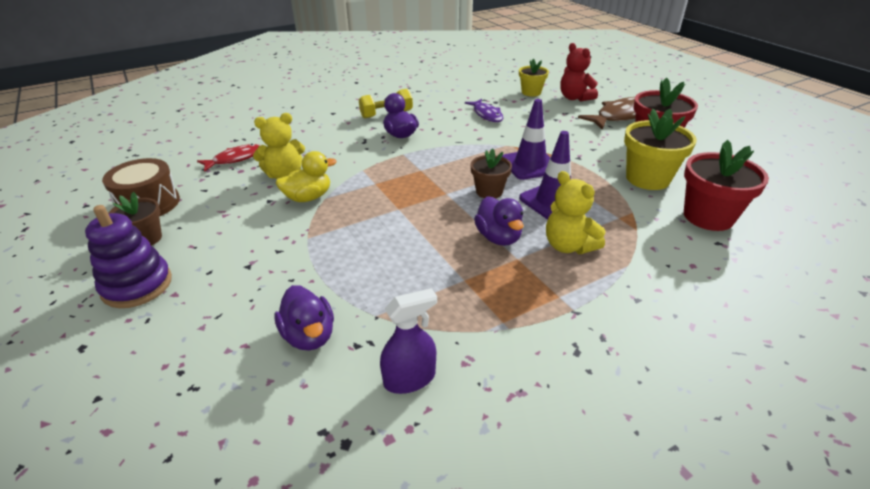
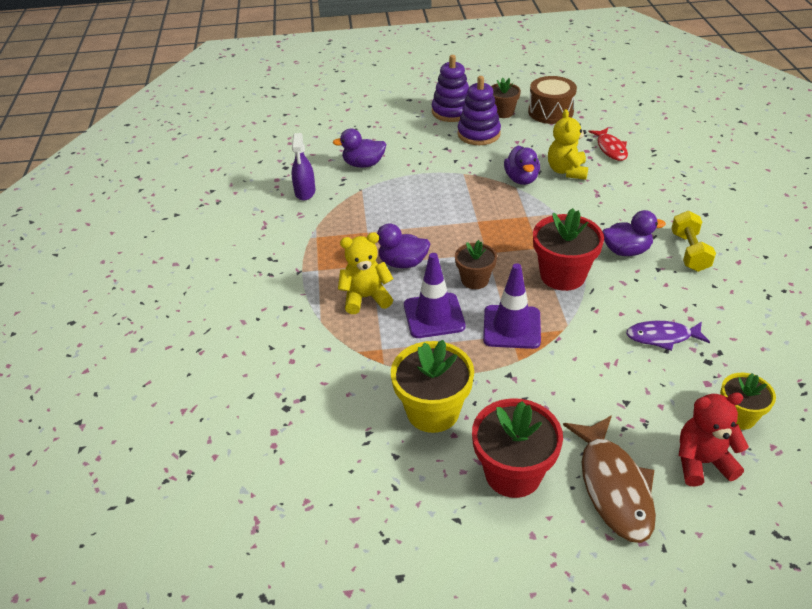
camera: 115 degrees right, 5 degrees up
yellow duck [276,151,336,202] -> purple duck [504,145,540,185]
red flower pot [684,140,769,231] -> red flower pot moved to [533,208,604,291]
none -> purple stacking toy [457,76,501,145]

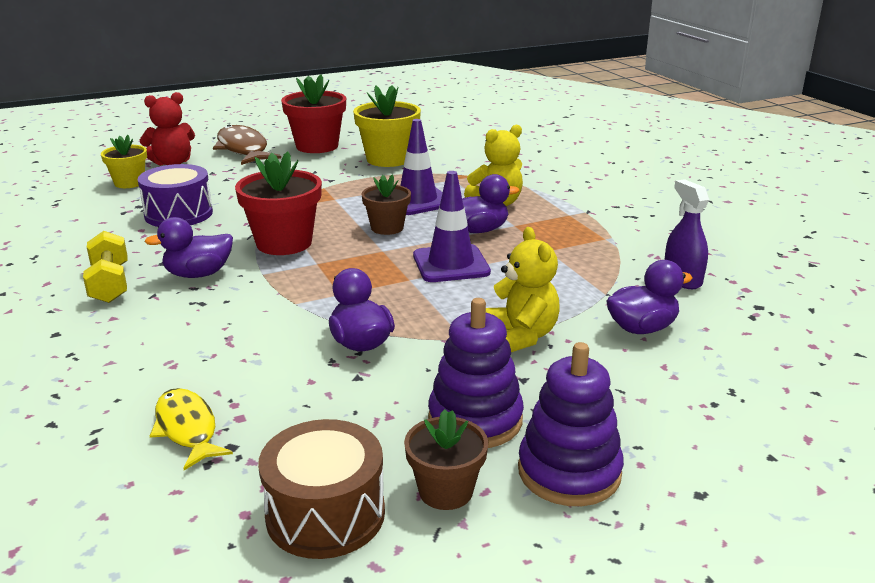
camera: 160 degrees right, 15 degrees down
purple traffic cone [483,264,541,349] -> purple traffic cone moved to [413,171,491,282]
yellow teddy bear [548,109,588,180] -> yellow teddy bear moved to [486,227,560,352]
red fish [588,128,628,161] -> yellow fish [150,388,233,470]
purple fish [626,321,710,351] -> purple drum [138,164,213,227]

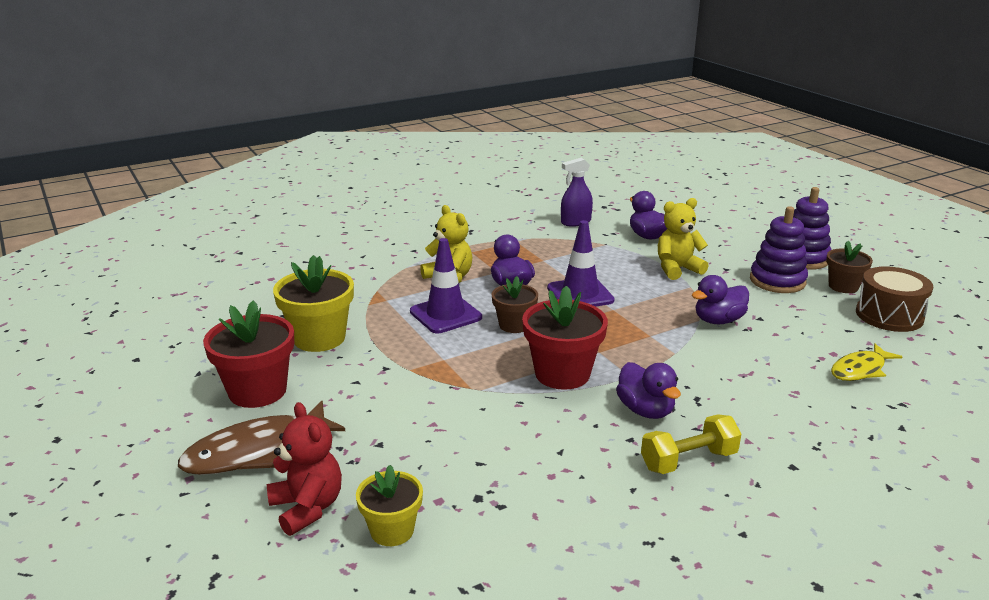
camera: 95 degrees left, 0 degrees up
purple drum [138,164,213,227] -> none

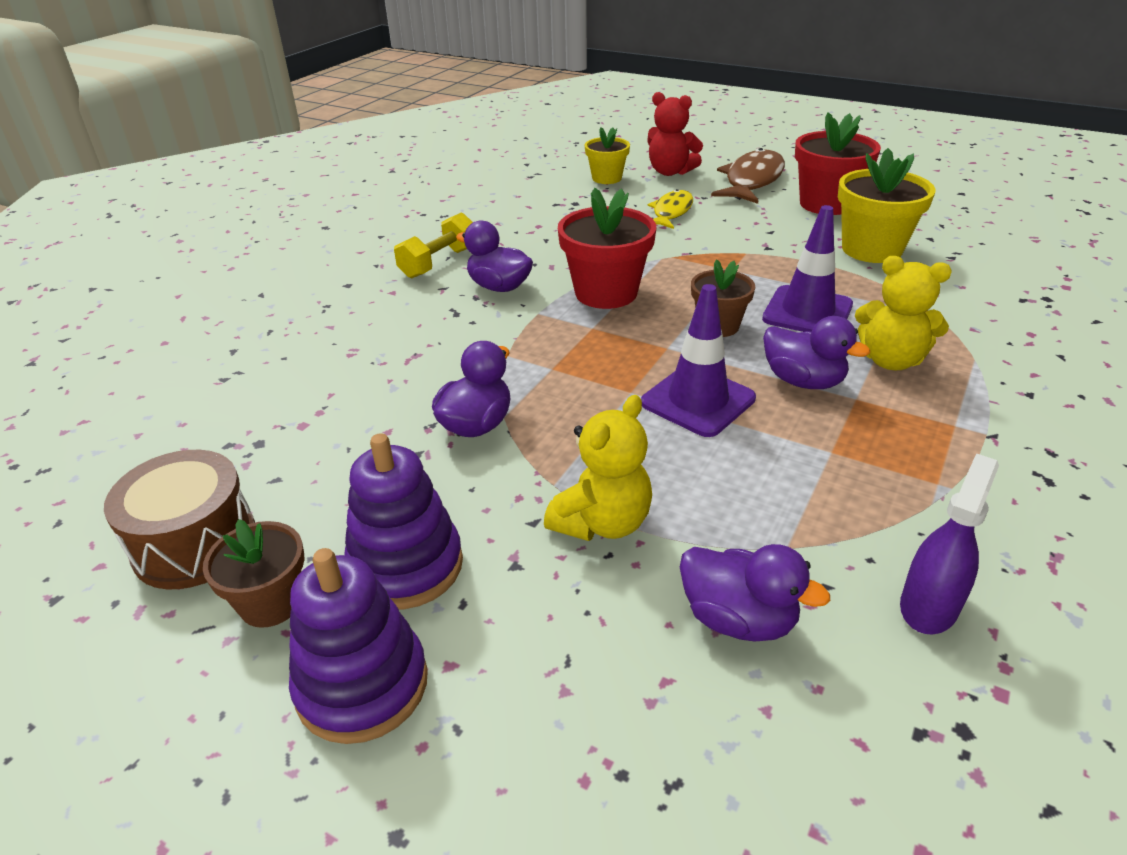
camera: 150 degrees right, 10 degrees up
yellow fish [831,343,902,381] -> yellow fish moved to [648,189,693,229]

